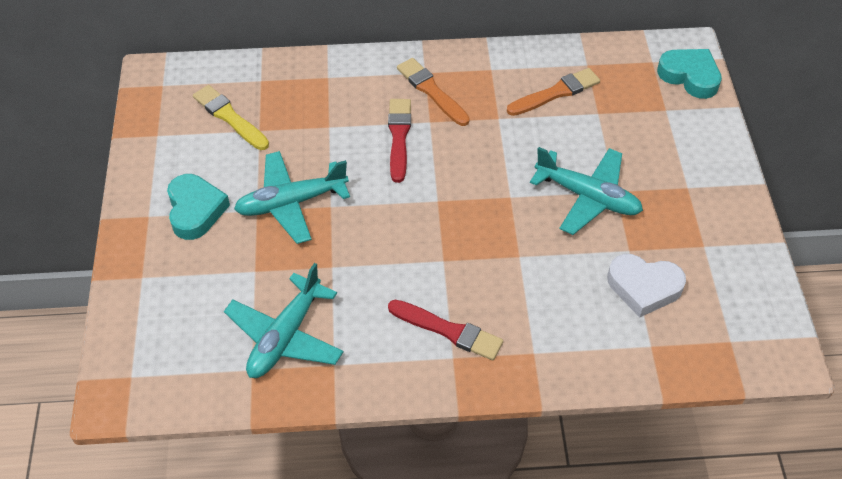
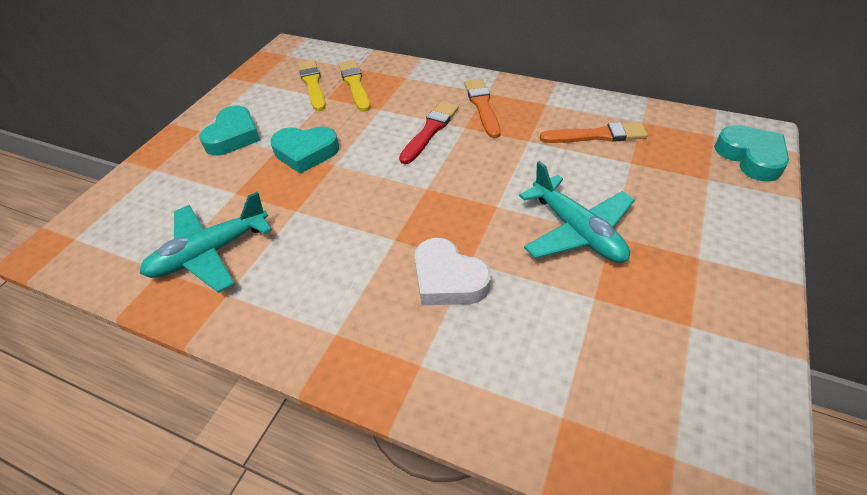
camera: 30 degrees right, 5 degrees down
turquoise plane [234,151,350,244] -> turquoise heart [270,126,339,174]
red brush [388,300,503,360] -> none
white heart [607,254,686,317] -> white heart moved to [414,238,491,305]
none -> yellow brush [338,60,370,112]

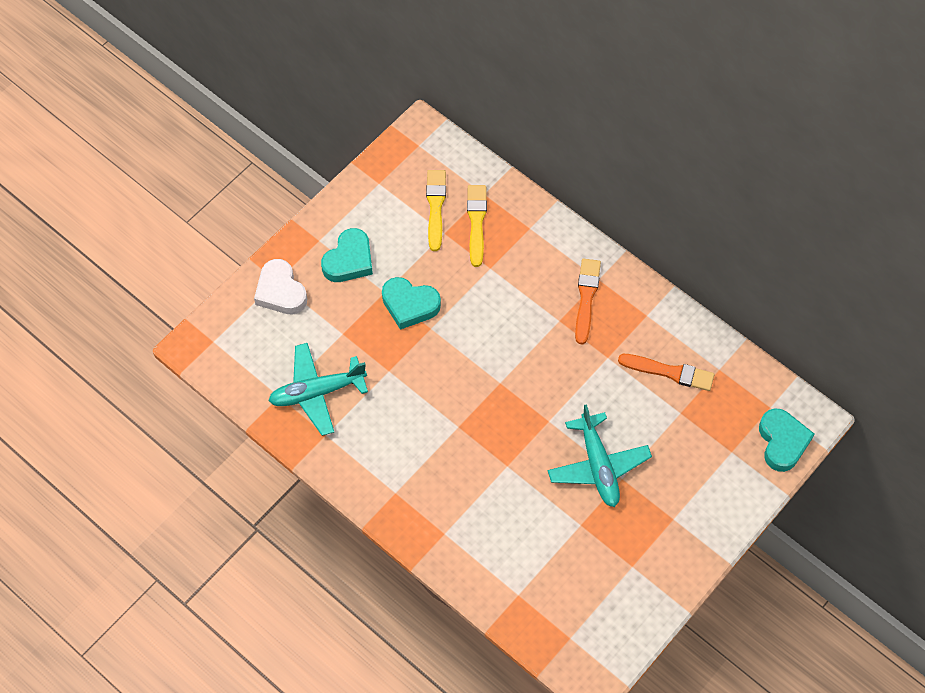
camera: 15 degrees right, 15 degrees up
red brush [399,101,459,164] -> none
white heart [414,238,491,305] -> white heart moved to [254,259,307,314]

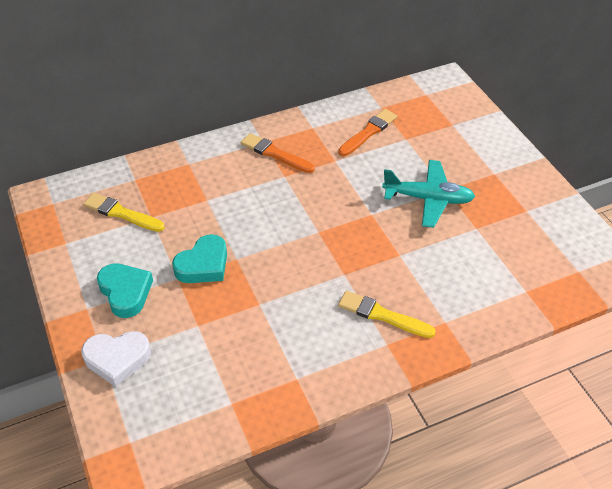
camera: 65 degrees left, 15 degrees down
turquoise plane [268,343,368,436] -> none
yellow brush [467,185,487,267] -> yellow brush moved to [338,291,436,338]
turquoise heart [759,408,815,472] -> none

